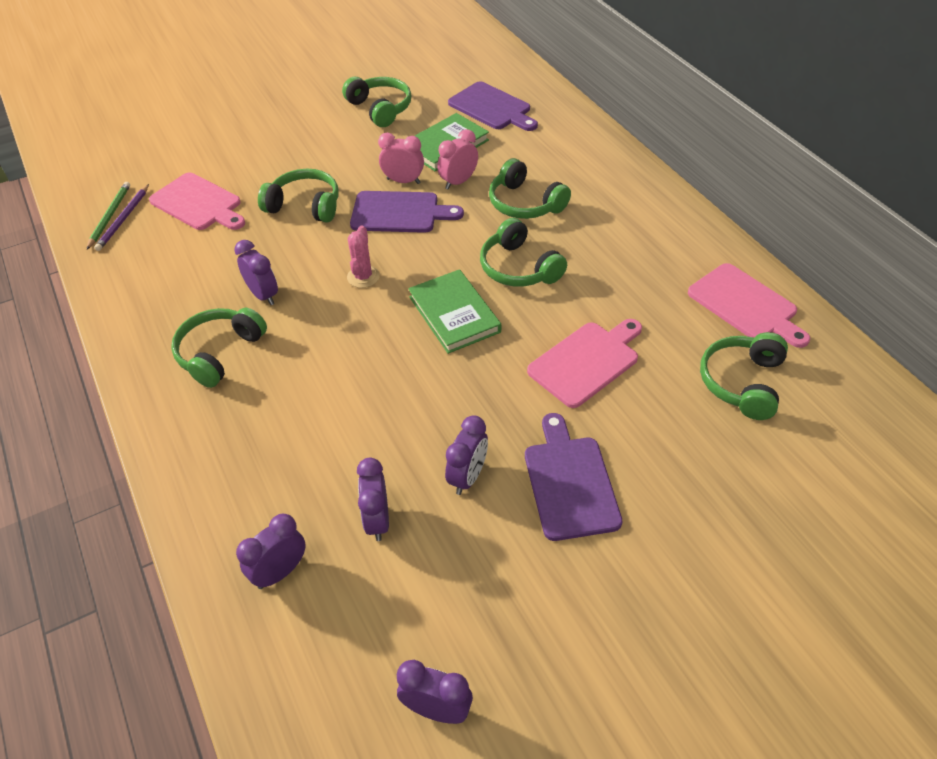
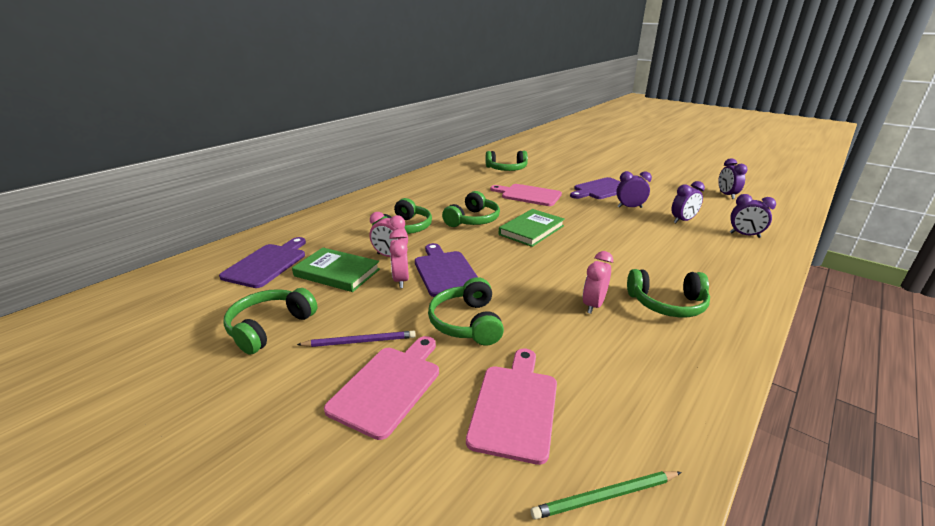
camera: 115 degrees left, 20 degrees down
purple pencil [94,184,149,251] -> purple pencil moved to [297,331,416,347]
purple clock [234,240,278,305] -> pink clock [583,251,613,314]
pink cactus [347,226,380,288] -> none
pink cutting board [688,263,810,348] -> pink cutting board moved to [324,336,439,440]

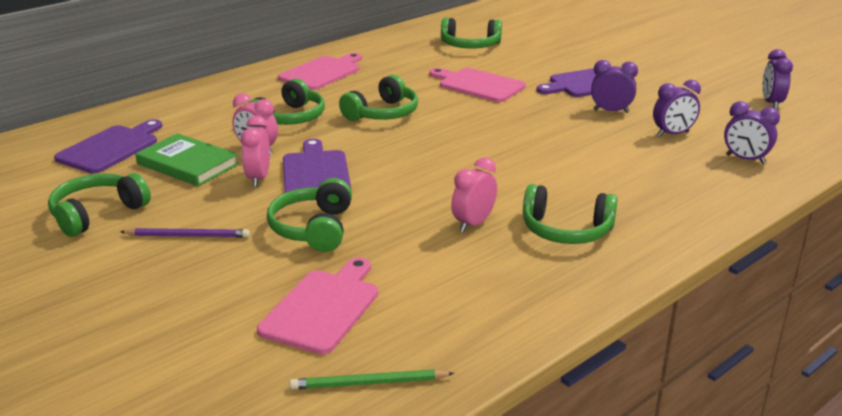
camera: 10 degrees right, 0 degrees up
pink cutting board [324,336,439,440] -> pink cutting board moved to [278,53,362,90]
green book [499,209,565,247] -> none

